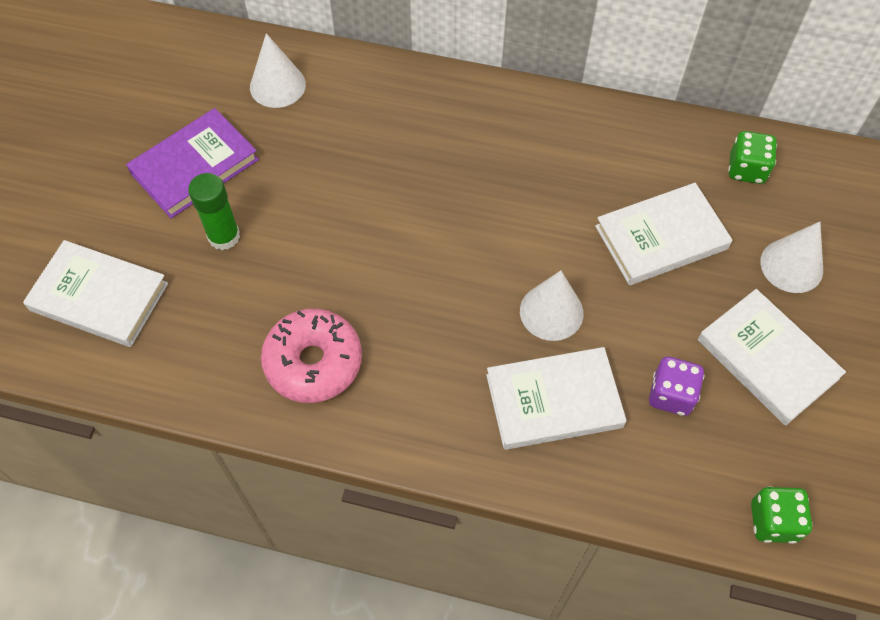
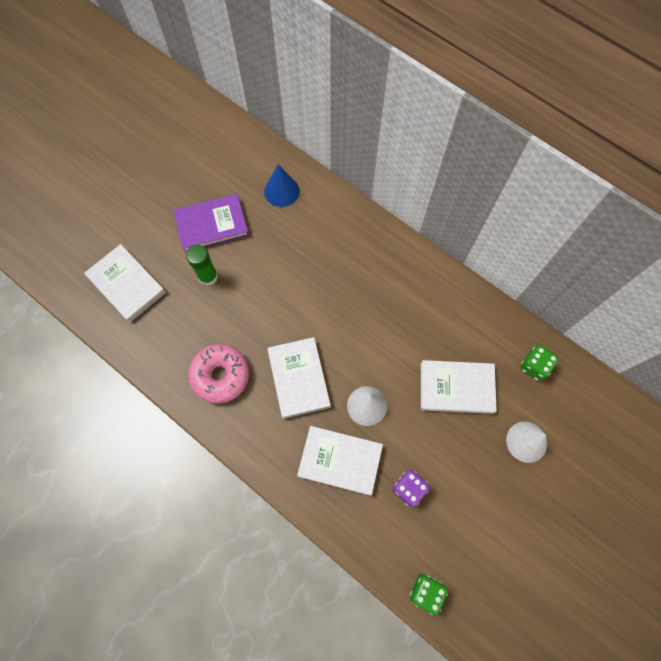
camera: 25 degrees right, 10 degrees up
white cone [250,33,306,108] -> blue cone [264,165,300,207]
white book [698,289,846,426] -> white book moved to [267,337,331,419]

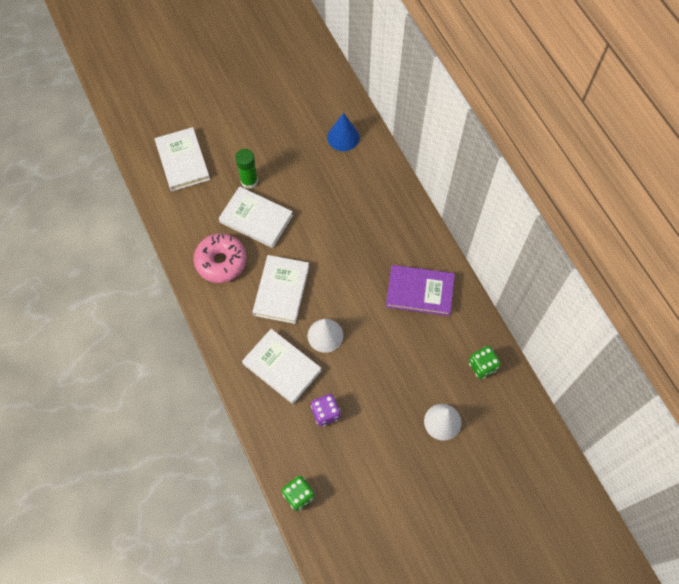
camera: 25 degrees right, 5 degrees down
purple book [173,194,249,253] -> purple book moved to [386,265,455,316]
white book [421,360,497,414] -> white book moved to [219,186,293,248]

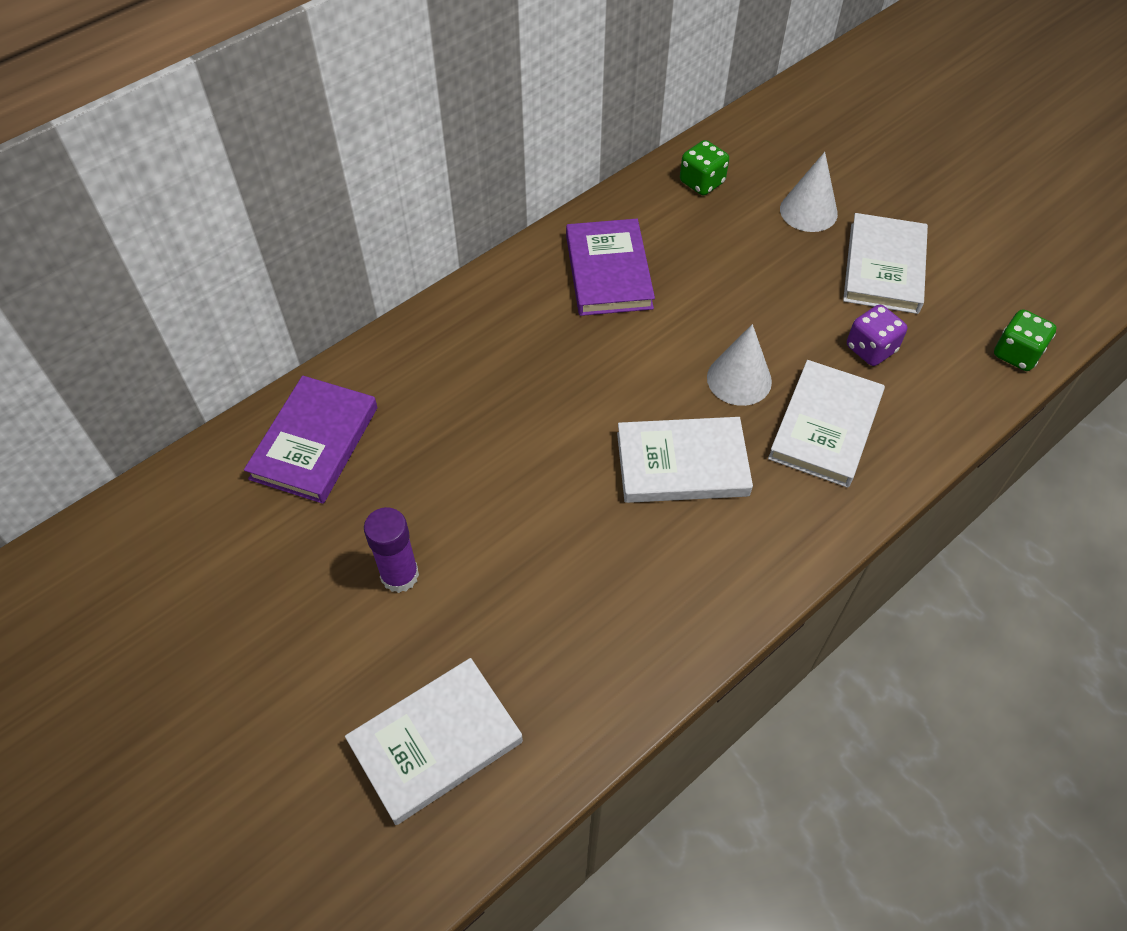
camera: 105 degrees left, 10 degrees down
pink donut [194,234,246,283] -> none
white book [219,186,293,248] -> white book moved to [843,213,928,314]
green glue stick [235,149,258,189] -> none
blue cone [327,113,360,151] -> purple book [244,376,377,504]
none -> purple glue stick [364,507,419,593]

